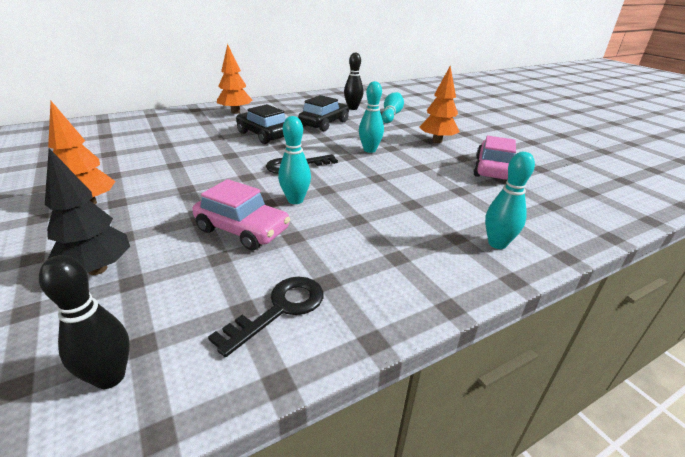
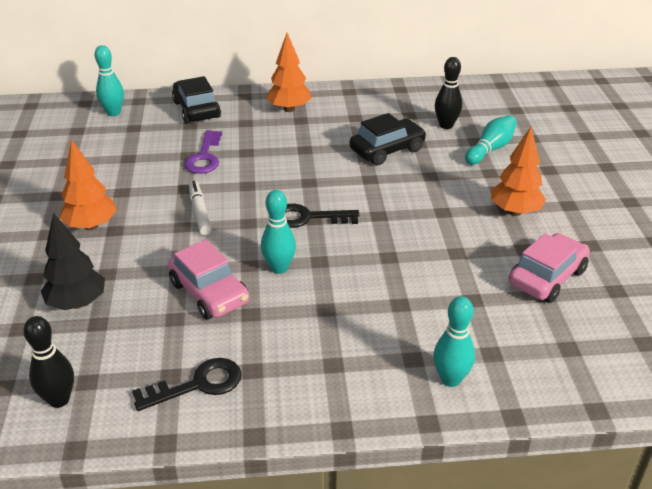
camera: 25 degrees right, 5 degrees up
black car [236,104,286,144] -> black car moved to [172,76,221,124]
turquoise bowling pin [359,81,384,153] -> turquoise bowling pin moved to [95,45,124,116]
none -> purple key [184,130,222,174]
none -> white marker [189,181,212,235]

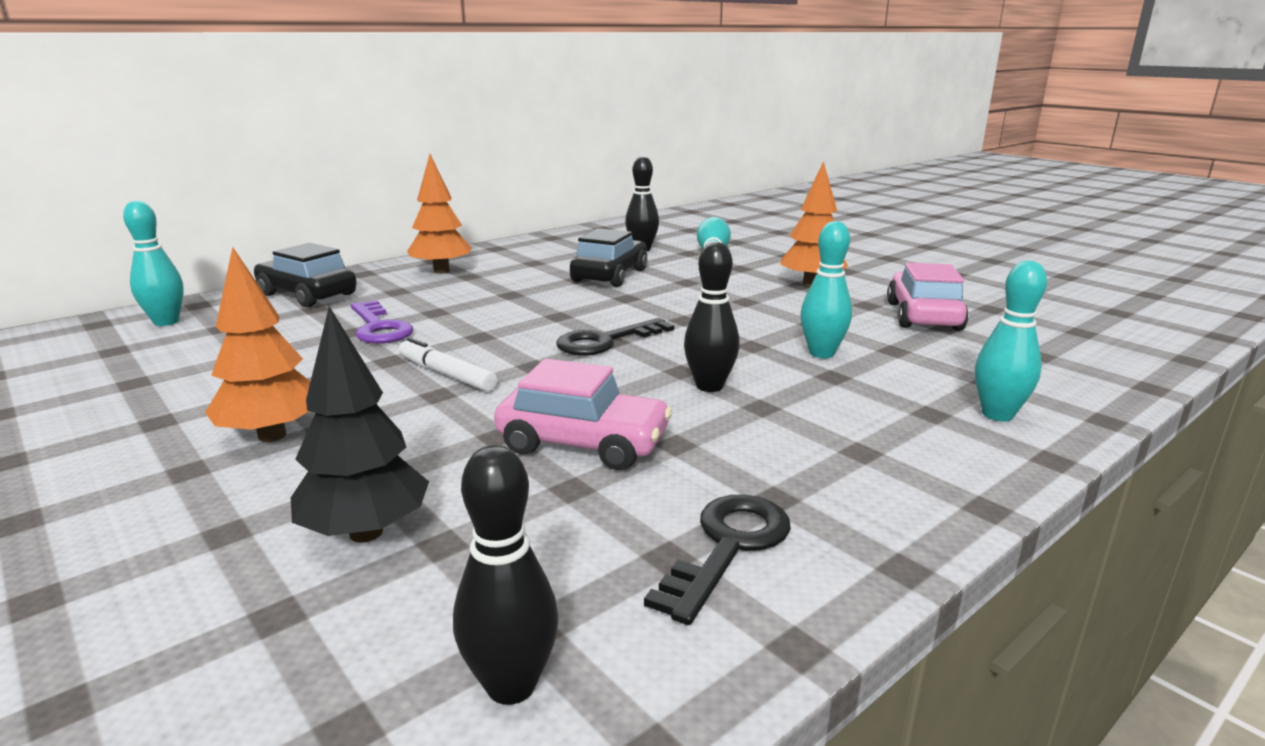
camera: 35 degrees left, 15 degrees down
turquoise bowling pin [261,190,296,274] -> turquoise bowling pin moved to [800,221,852,358]
none -> black bowling pin [684,242,740,392]

